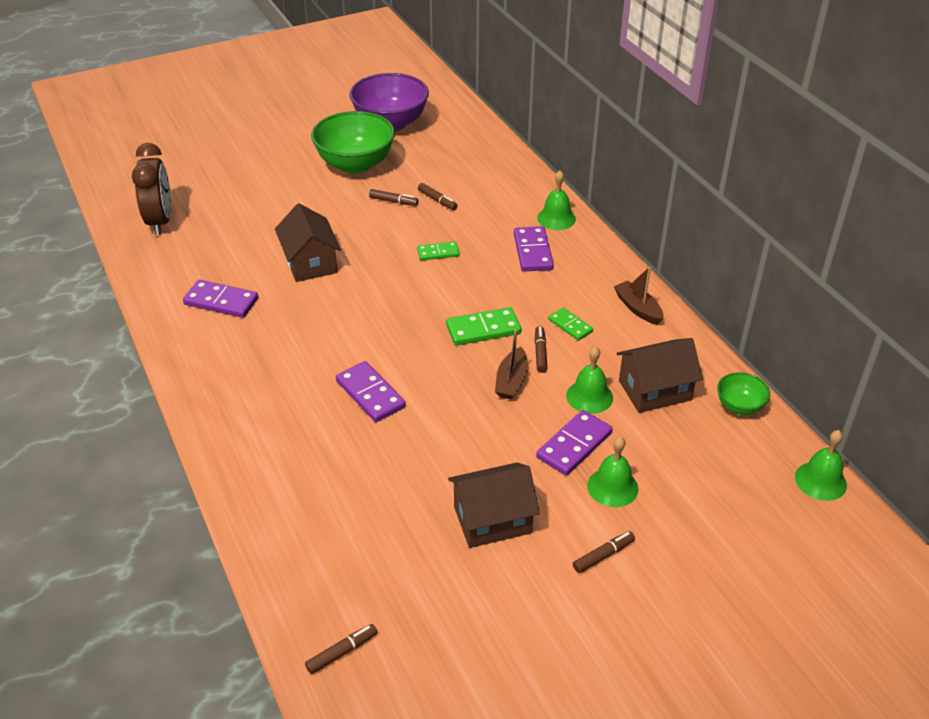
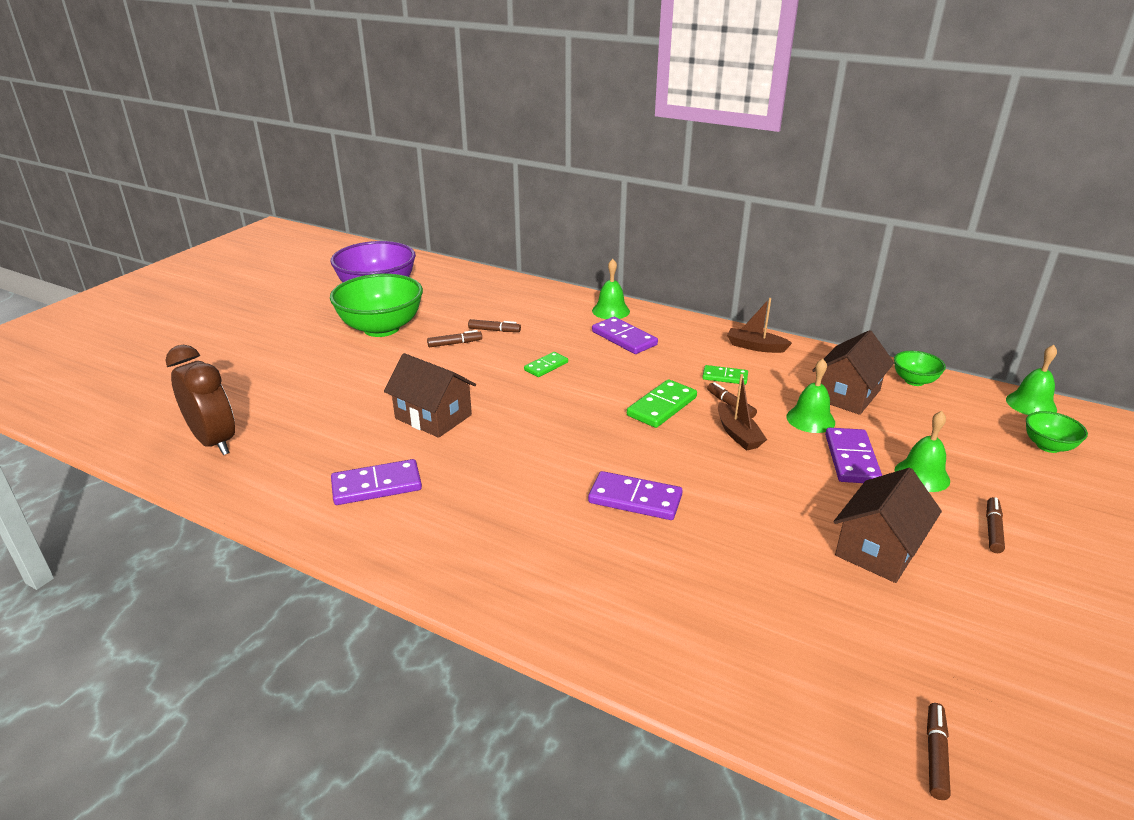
camera: 35 degrees left, 10 degrees down
none -> green bowl [1026,411,1088,453]

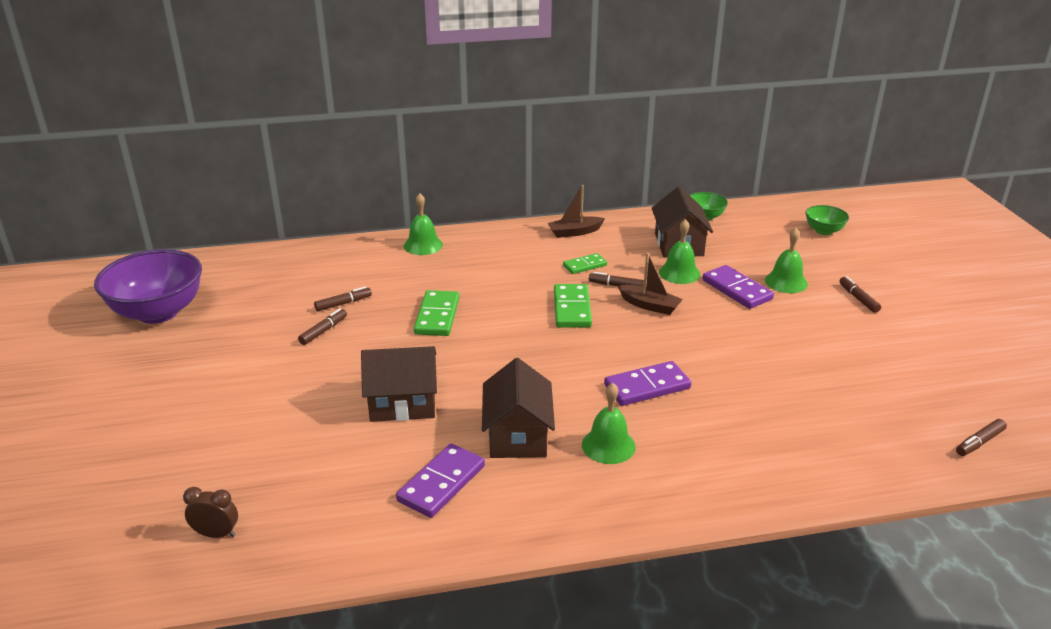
camera: 40 degrees left, 0 degrees up
brown clock [166,345,235,455] -> brown clock [183,487,238,538], size x0.49
green bowl [330,274,423,337] -> none
green domino [524,352,568,377] -> green domino [414,290,460,336], size x1.60
purple domino [592,317,658,354] -> none
brown house [833,468,942,583] -> brown house moved to [482,358,555,458]
brown marker [927,703,951,800] -> brown marker turned 105 degrees counterclockwise [956,419,1007,456]
green bell [1006,345,1057,415] -> green bell moved to [582,383,636,464]

